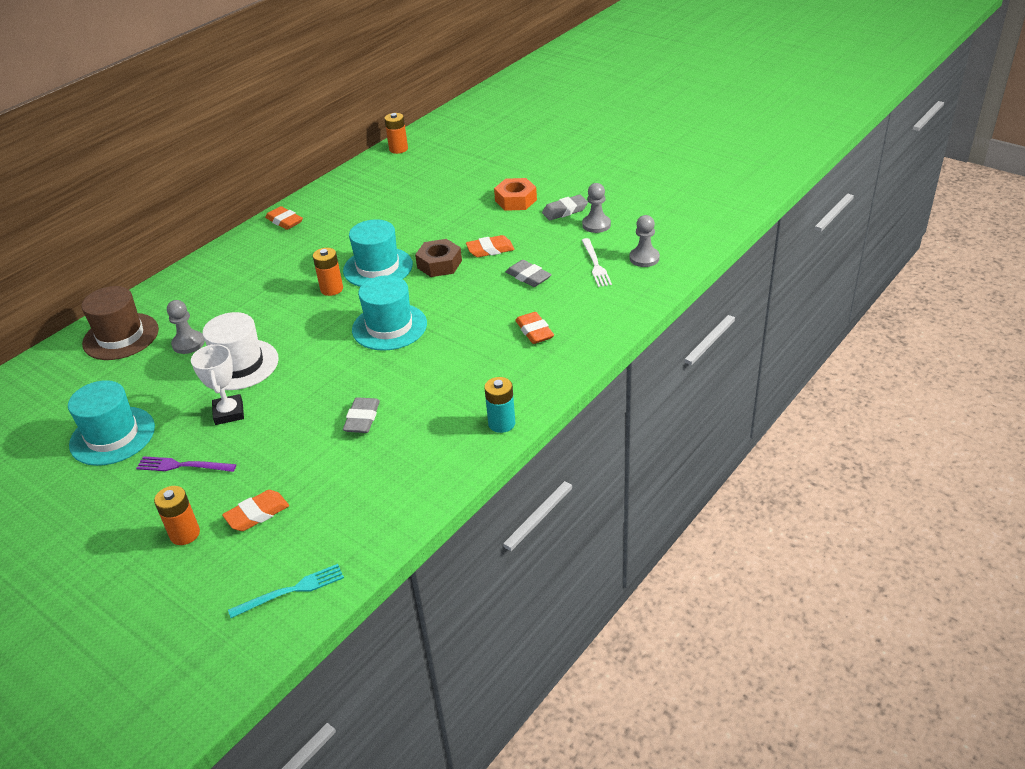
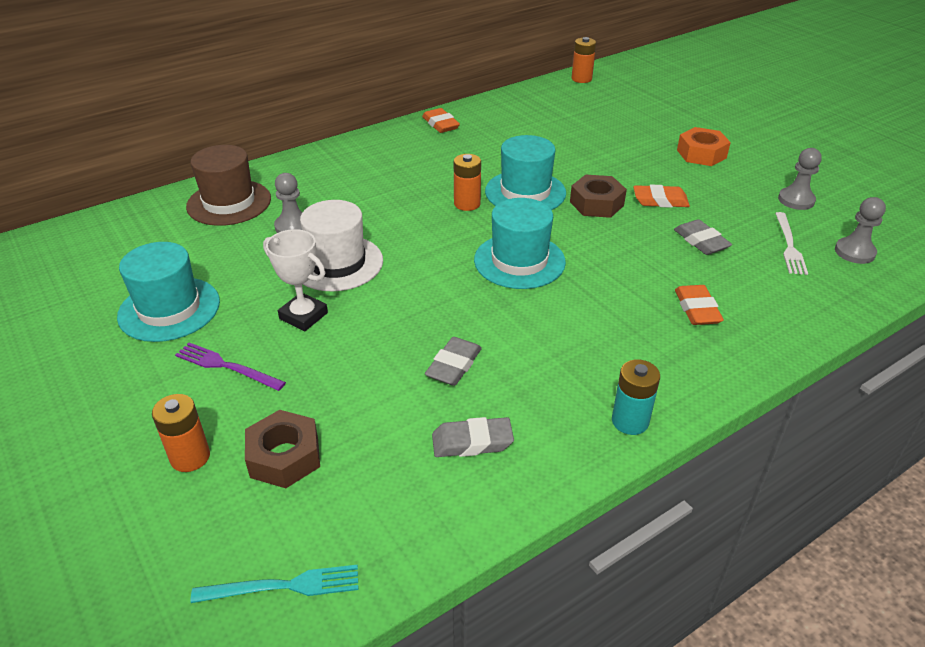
camera: 15 degrees right, 0 degrees up
white trophy [191,344,244,425] -> white trophy turned 60 degrees counterclockwise [263,229,328,331]
orange eraser [222,490,289,531] -> brown nut [245,410,320,488]
grey eraser [542,195,588,220] -> grey eraser moved to [432,417,514,457]

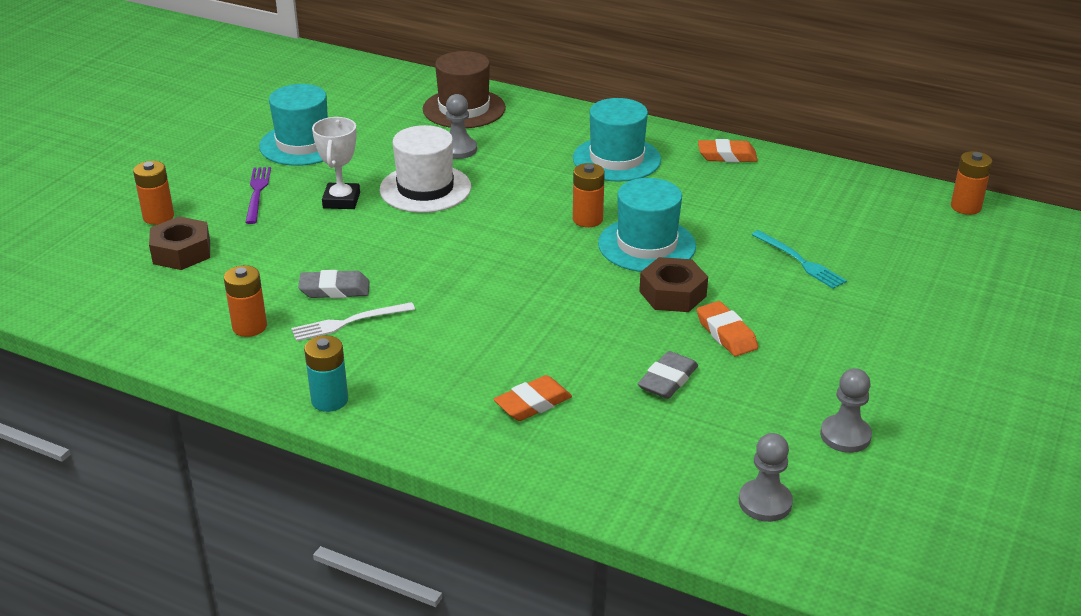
camera: 60 degrees right, 5 degrees down
turquoise fork [191,564,359,603] -> turquoise fork moved to [752,230,847,289]
orange eraser [422,108,460,133] -> orange eraser turned 60 degrees clockwise [698,139,758,162]
grey eraser [432,417,514,457] -> orange battery [224,265,267,337]
turquoise hat [474,198,566,289] -> turquoise hat moved to [573,98,661,182]
orange nut [677,127,731,166] -> none
white fork [775,212,808,275] -> white fork moved to [291,302,415,341]

